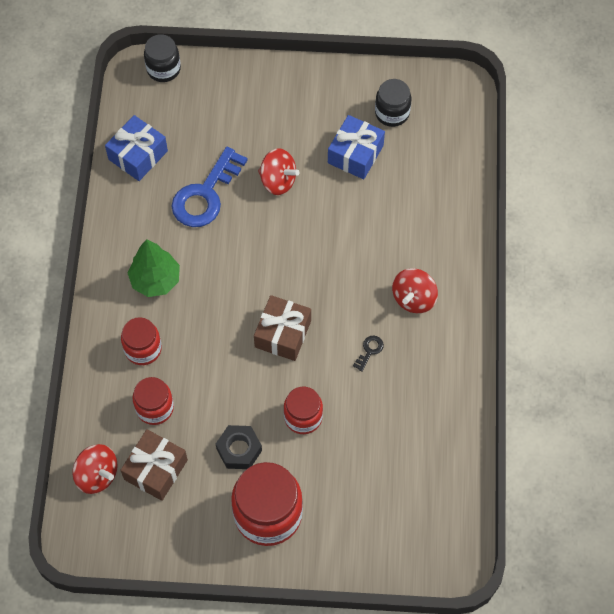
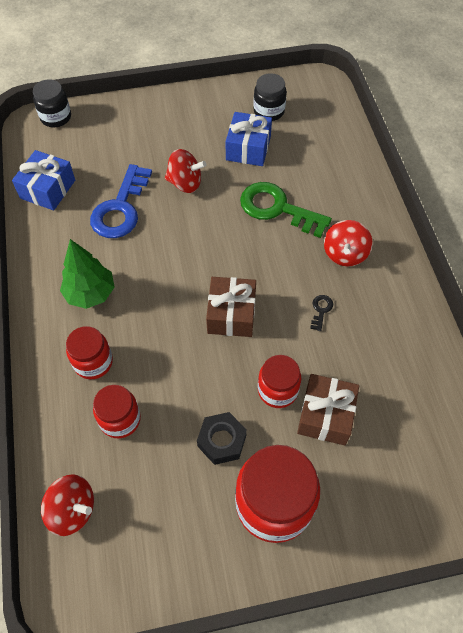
camera: 15 degrees left, 5 degrees down
brown gift [120,429,188,501] -> brown gift moved to [297,374,359,446]
none -> green key [240,182,332,238]

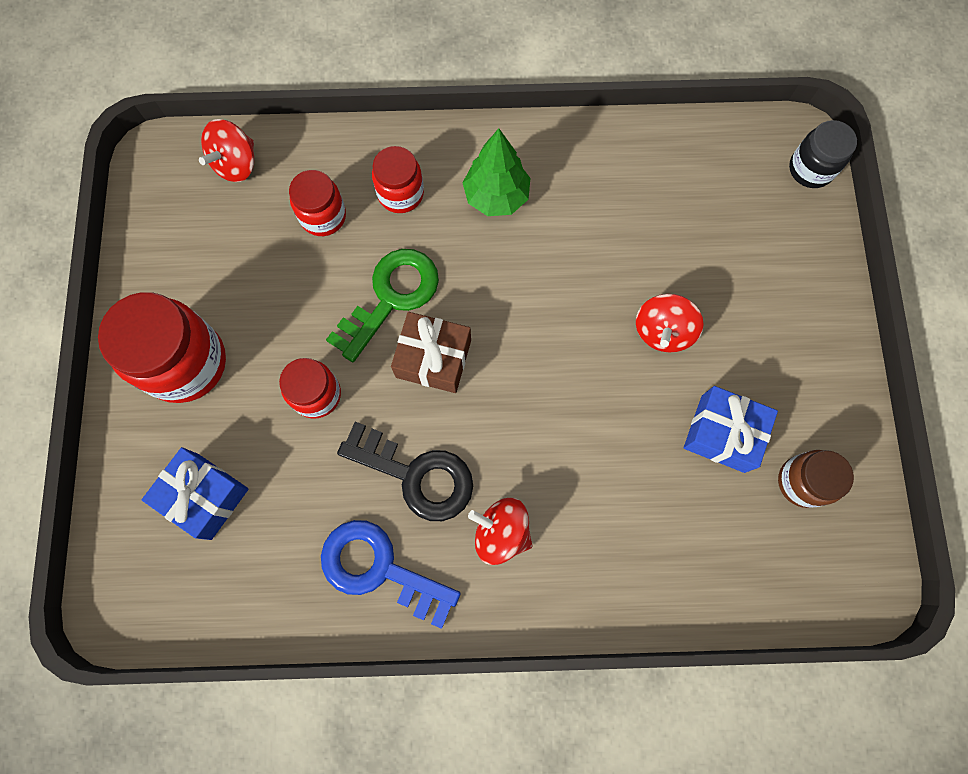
camera: 100 degrees right, 15 degrees up
blue gift [12,150,75,210] -> blue gift moved to [142,447,249,540]
blue key [90,164,152,238] -> blue key moved to [321,520,461,629]
black nut [197,412,247,465] -> none
green key [240,182,332,238] -> green key moved to [326,249,439,362]
black jar [253,73,287,121] -> brown jar [778,450,854,508]
brown gift [297,374,359,446] -> none
black key [310,295,333,331] -> black key [337,422,473,521], size x2.48

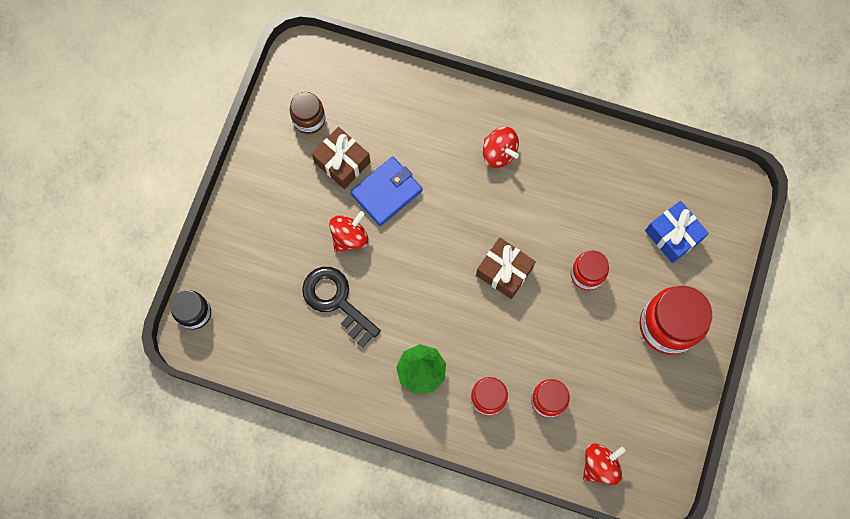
camera: 160 degrees left, 0 degrees up
blue key [321,520,461,629] -> none
green key [326,249,439,362] -> none
black key [337,422,473,521] -> black key moved to [302,267,381,348]
blue gift [684,386,778,473] -> brown gift [312,127,371,189]
none -> blue wallet [350,156,423,226]

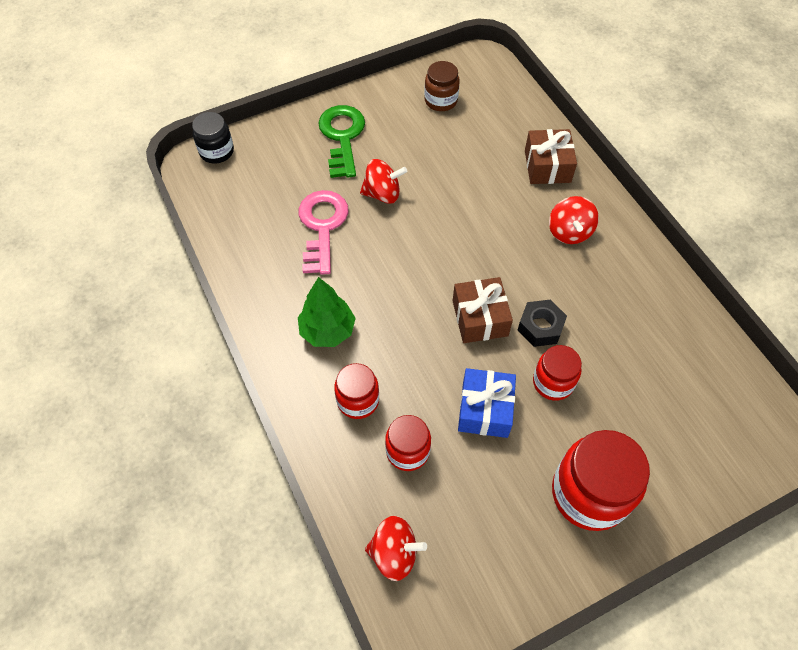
camera: 45 degrees right, 15 degrees down
black key [302,267,381,348] -> pink key [299,190,349,275]
brown gift [312,127,371,189] -> brown gift moved to [525,129,577,184]
blue wallet [350,156,423,226] -> none
blue gift [645,201,709,263] -> blue gift moved to [458,368,516,438]
none -> green key [318,105,365,178]
none -> black nut [518,299,567,347]

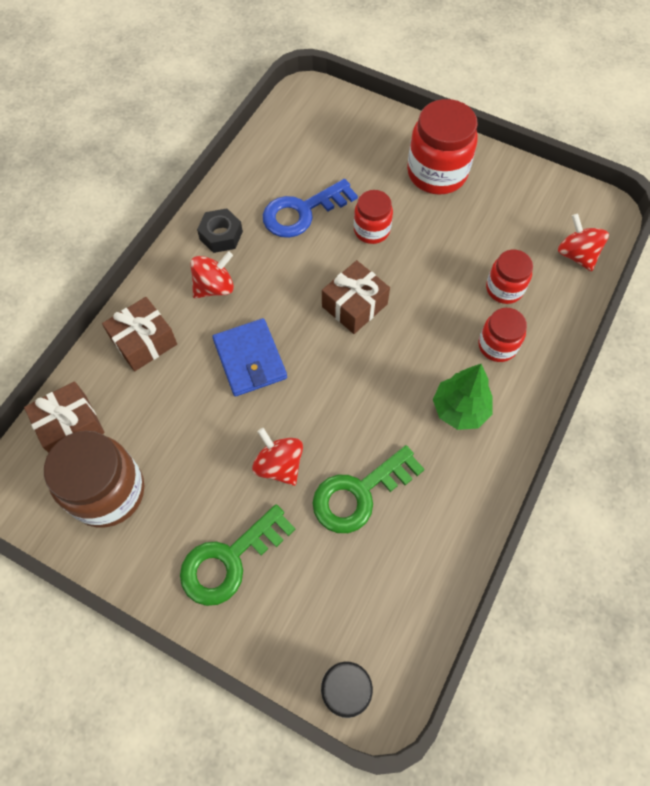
camera: 125 degrees left, 5 degrees up
pink key [299,190,349,275] -> green key [312,445,425,533]
brown jar [424,61,460,111] -> brown jar [44,431,144,527], size x1.73
blue gift [458,368,516,438] -> none
black nut [518,299,567,347] -> black nut moved to [197,208,243,253]
none -> brown gift [24,381,105,453]
none -> blue wallet [212,318,287,397]
none -> blue key [263,179,358,238]

